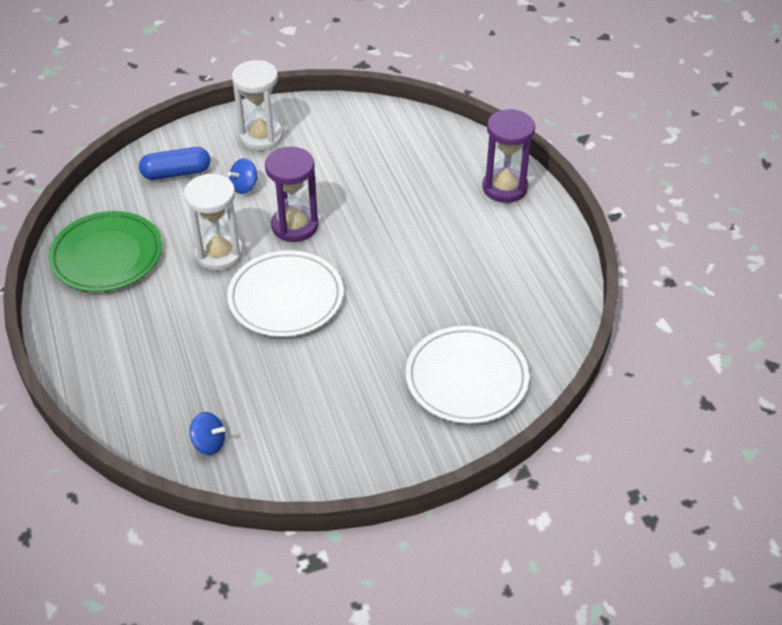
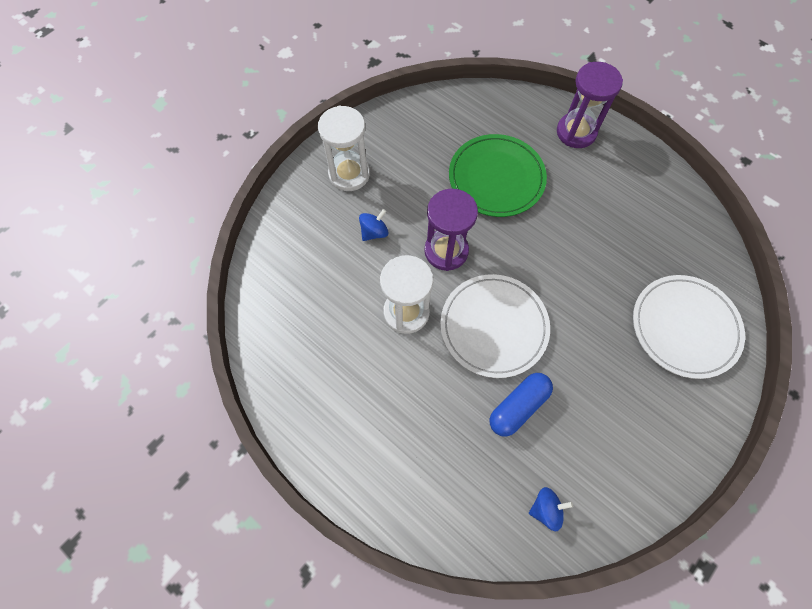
camera: 30 degrees left, 20 degrees up
green plate [48,211,162,292] -> green plate moved to [449,134,547,217]
blue capsule [139,147,210,180] -> blue capsule moved to [490,373,553,437]
blue spinning top [228,158,258,194] -> blue spinning top turned 150 degrees counterclockwise [359,209,389,241]

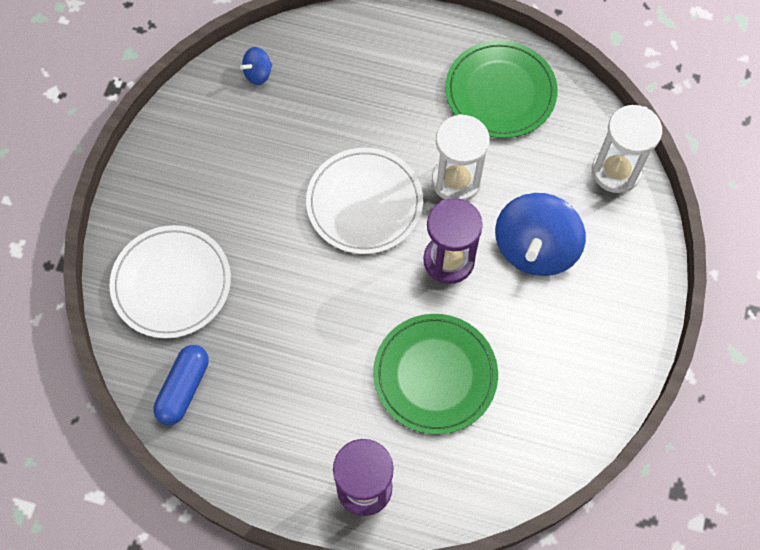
camera: 155 degrees right, 0 degrees up
white hourglass [318,105,370,191] -> white hourglass moved to [592,105,662,193]
blue spinning top [359,209,389,241] -> blue spinning top [495,193,586,276], size x2.22
blue capsule [490,373,553,437] -> blue capsule moved to [153,345,209,425]
none -> green plate [445,40,558,138]

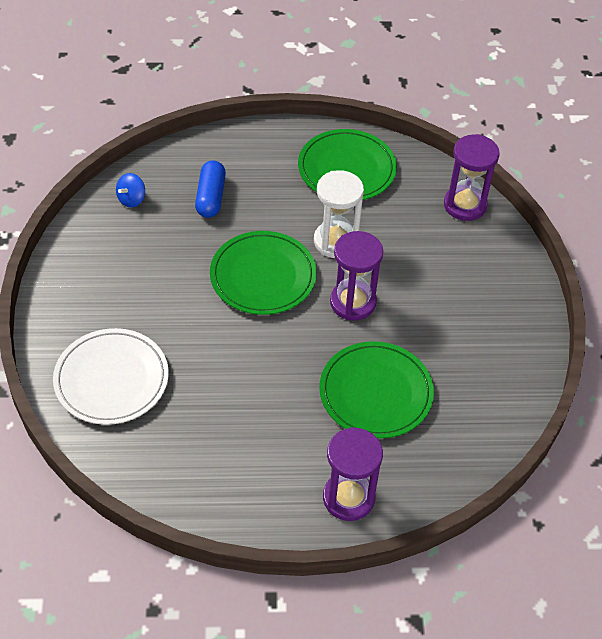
camera: 20 degrees left, 15 degrees down
blue capsule [153,345,209,425] -> blue capsule moved to [195,160,226,218]
white plate [306,148,423,254] -> green plate [210,231,317,315]
blue spinning top [495,193,586,276] -> none
white hourglass [592,105,662,193] -> purple hourglass [444,134,500,221]

